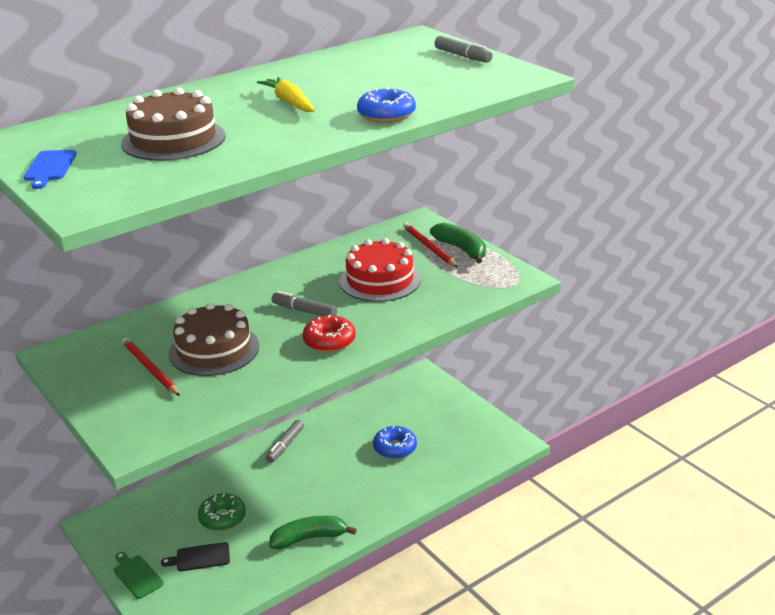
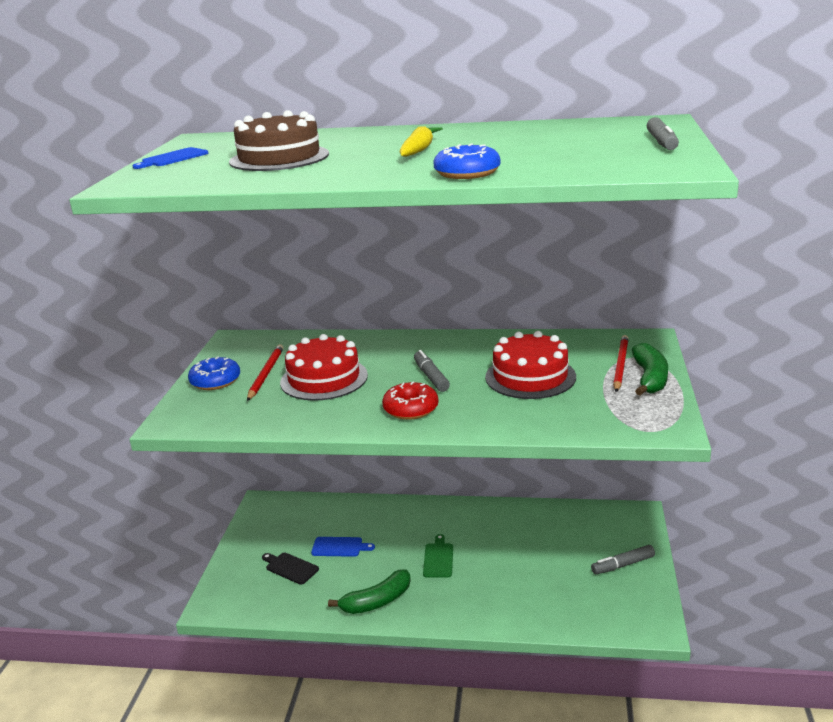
camera: 45 degrees right, 5 degrees down
green cutting board [114,552,164,599] -> green cutting board moved to [423,534,453,578]
brown cake [169,302,259,376] -> red cake [280,334,368,401]
green donut [198,493,246,531] -> blue cutting board [311,537,375,557]
grey marker [266,420,304,463] -> grey marker moved to [591,545,655,574]
green banana [269,516,357,549] -> green banana turned 120 degrees clockwise [328,569,411,614]
blue donut [373,426,417,459] -> blue donut moved to [188,356,240,390]

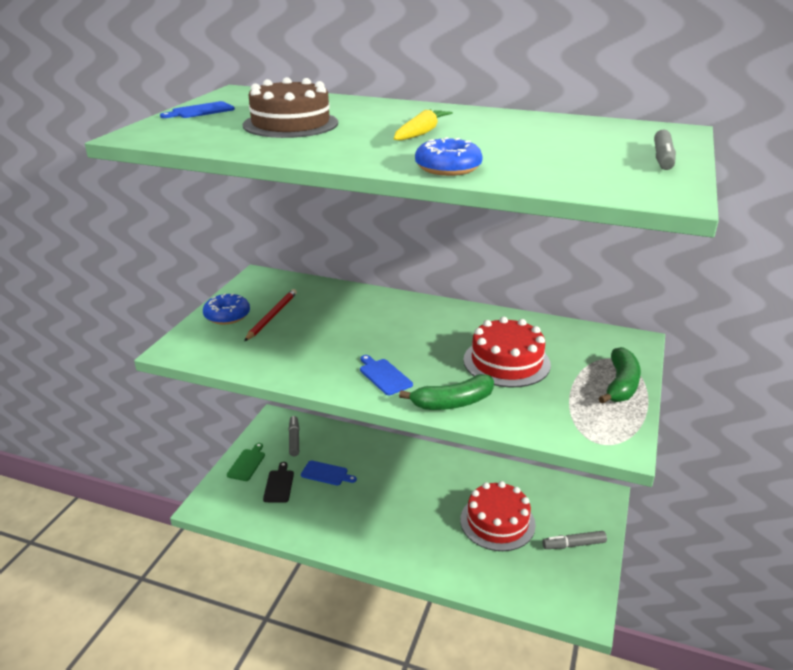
camera: 10 degrees right, 5 degrees up
black cutting board [262,552,319,585] -> black cutting board turned 45 degrees clockwise [263,462,294,503]
red cake [280,334,368,401] -> red cake moved to [460,481,536,551]
green banana [328,569,411,614] -> green banana moved to [399,374,494,410]
red donut [382,382,439,420] -> blue cutting board [360,355,413,395]
grey marker [414,350,450,392] -> grey marker moved to [289,416,299,456]
green cutting board [423,534,453,578] -> green cutting board moved to [227,443,265,481]
red pencil [613,335,629,392] -> none

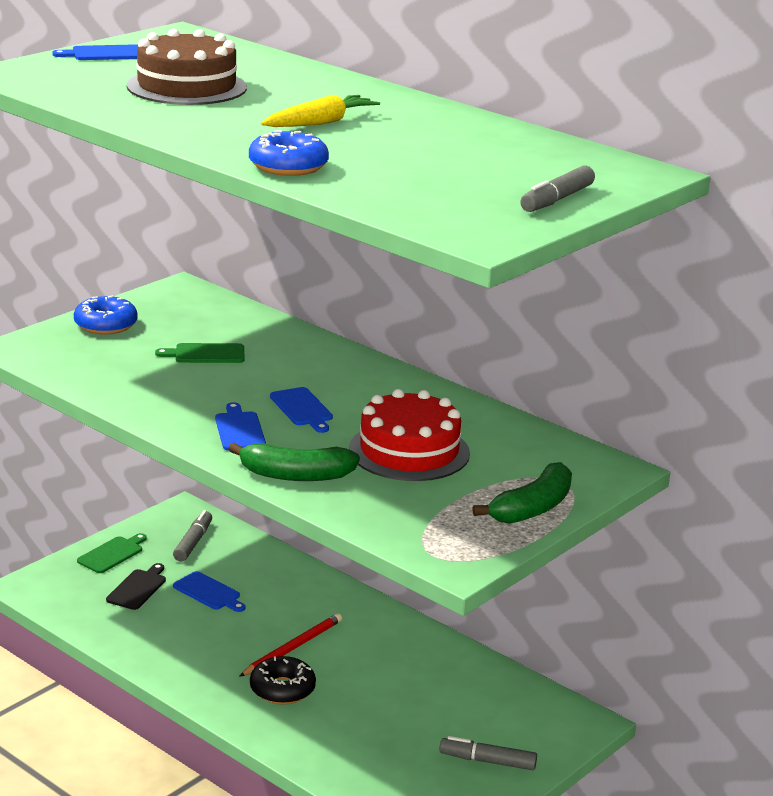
camera: 20 degrees right, 5 degrees down
red pencil [244,289,297,341] -> red pencil moved to [239,613,342,677]
red cake [460,481,536,551] -> none
none -> green cutting board [155,343,244,363]
none -> black donut [250,656,316,705]
none -> blue cutting board [270,387,333,433]

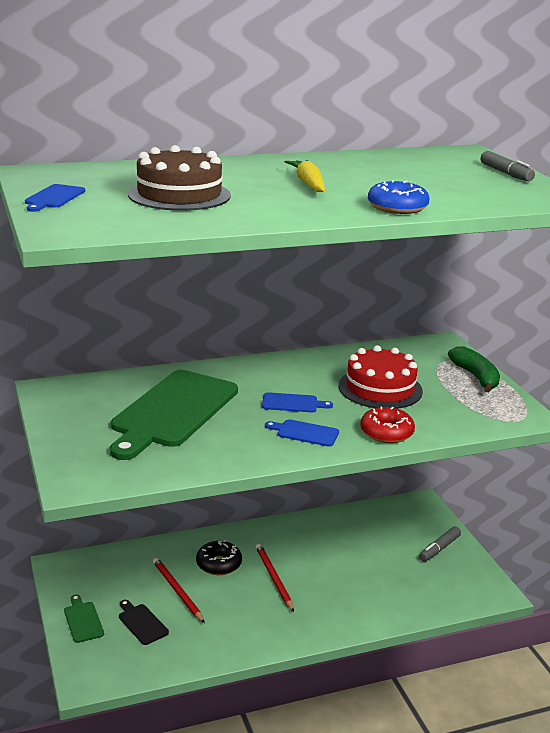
camera: 60 degrees left, 0 degrees up
blue donut [74,296,138,335] -> none
green cutting board [155,343,244,363] -> green cutting board [110,370,238,460], size x2.44
grey marker [173,510,212,562] -> none
blue cutting board [173,571,245,612] -> red pencil [153,558,205,623]
green banana [228,443,360,481] -> red donut [360,406,415,443]
black donut [250,656,316,705] -> black donut moved to [196,540,242,575]

